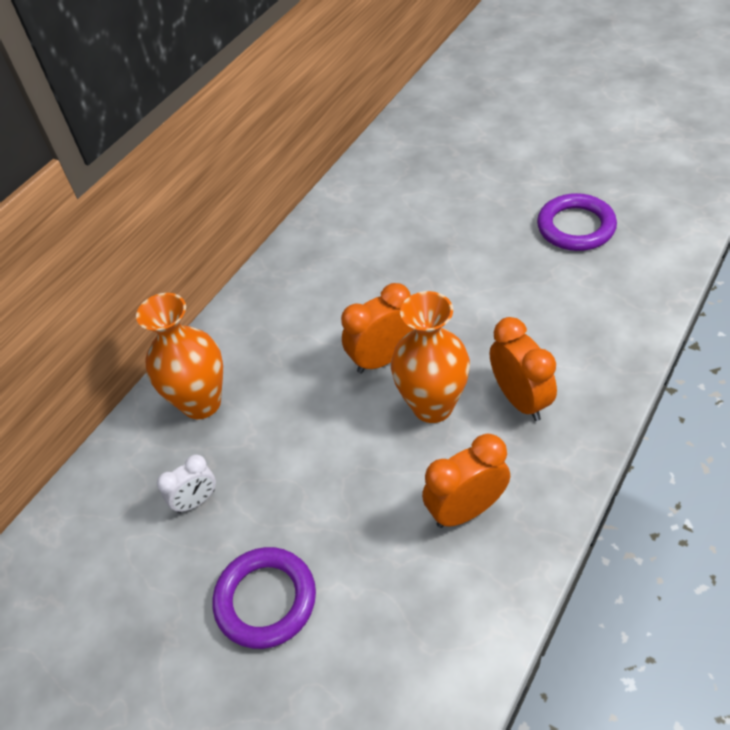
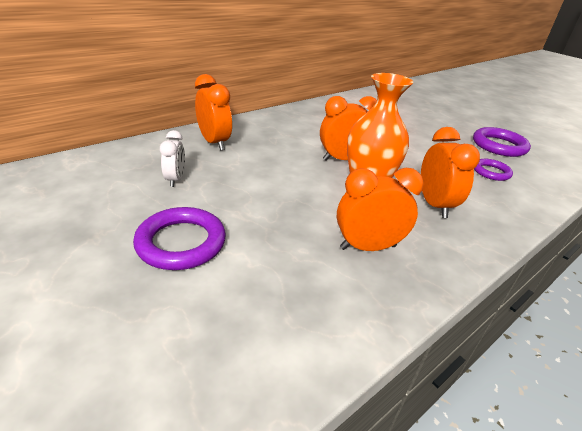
camera: 10 degrees right, 15 degrees down
orange vase [136,293,223,419] -> orange clock [195,74,232,151]
white clock [157,454,216,513] -> white clock turned 75 degrees counterclockwise [160,130,185,187]
none -> purple ring [474,159,513,181]

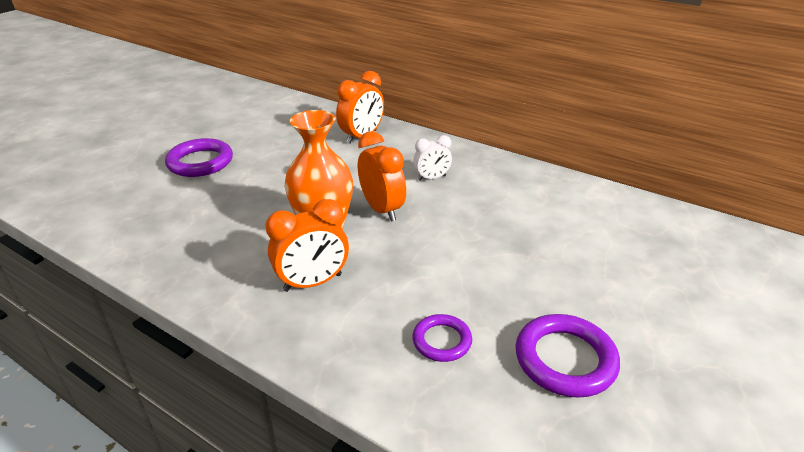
camera: 75 degrees right, 0 degrees up
white clock [160,130,185,187] -> white clock moved to [413,135,452,181]
orange clock [337,168,424,251] -> none

